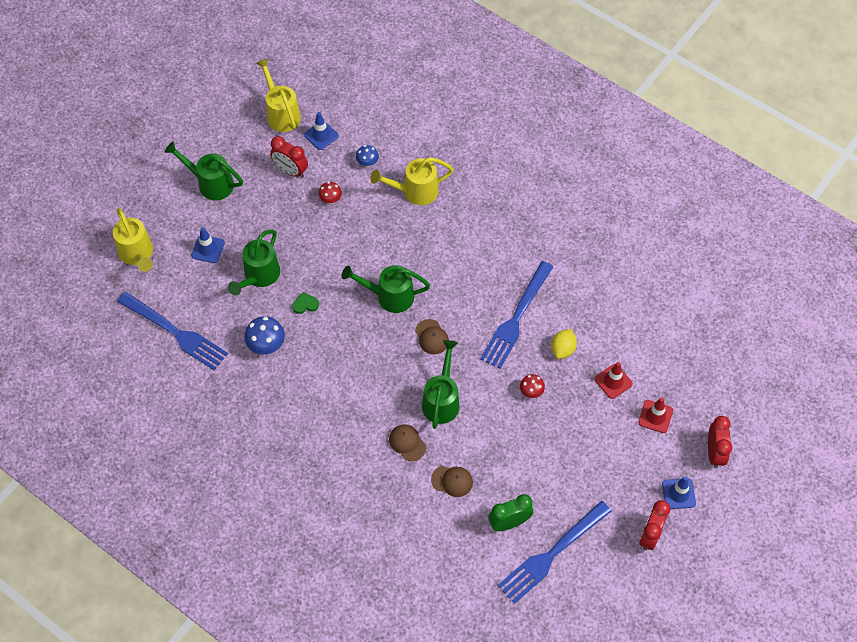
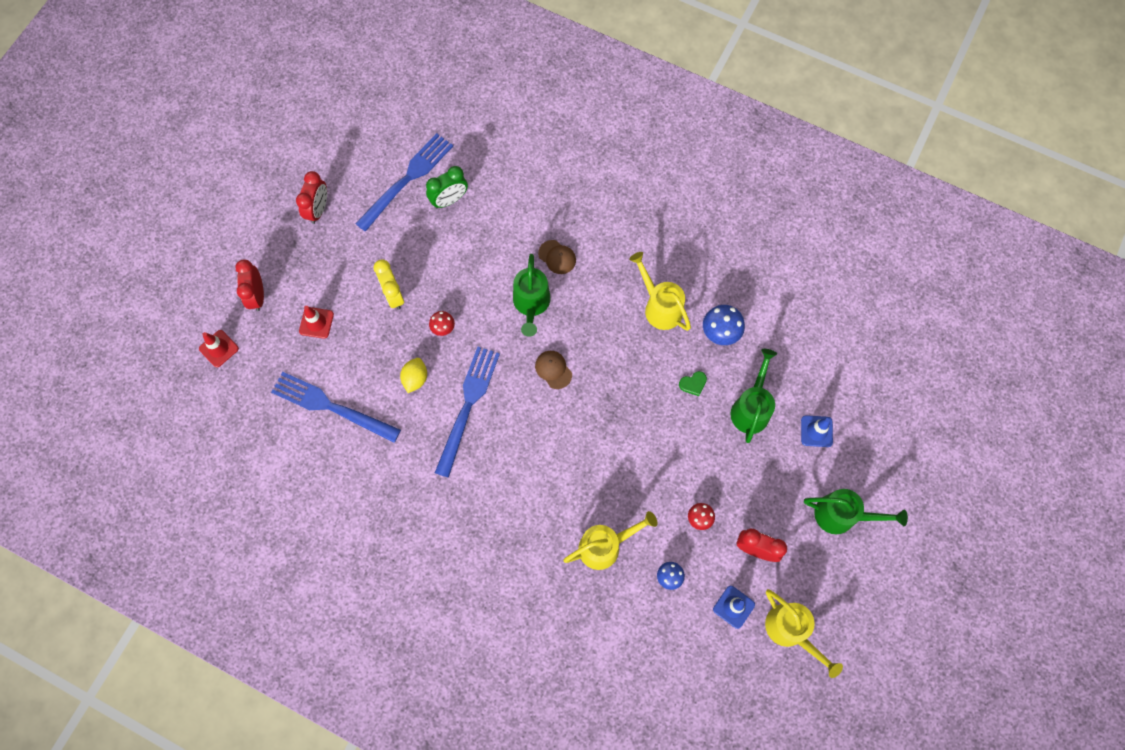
camera: 170 degrees right, 10 degrees up
yellow watering can [113,208,153,272] -> yellow watering can moved to [629,252,691,331]
blue fork [117,292,228,370] -> blue fork moved to [271,372,401,443]
green watering can [342,265,430,313] -> none
brown cap [431,466,473,497] -> none
red traffic cone [595,362,633,399] -> red traffic cone moved to [199,330,239,367]
blue traffic cone [662,476,696,509] -> none
none -> yellow clock [374,259,404,309]

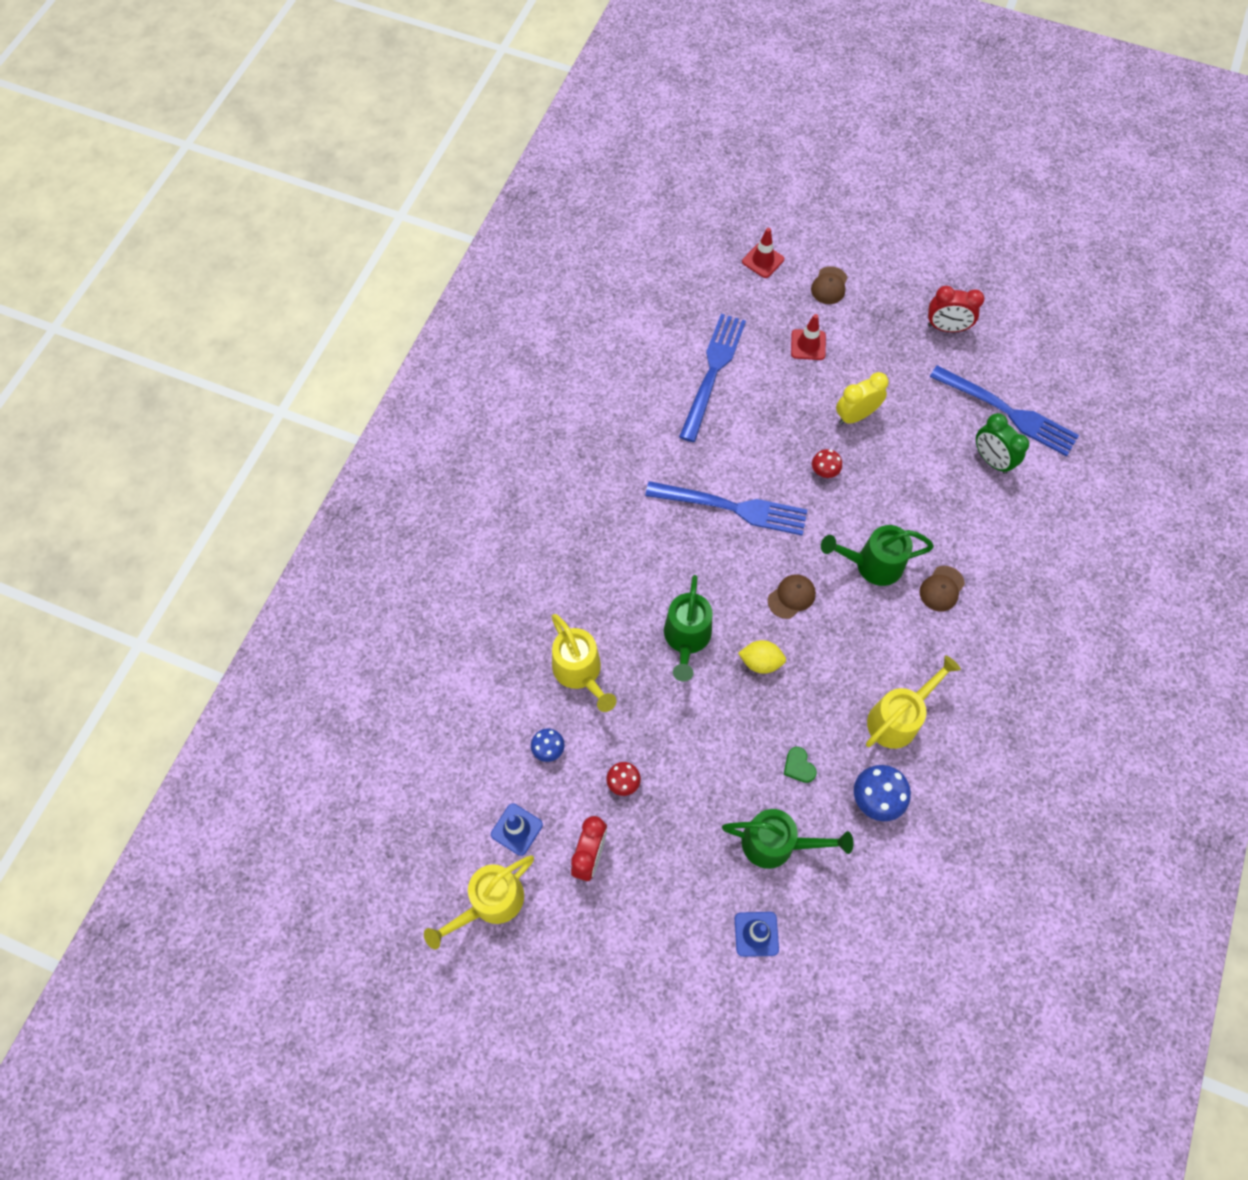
camera: 85 degrees right, 5 degrees down
red clock [235,260,264,311] -> brown cap [811,266,848,304]
yellow lemon [400,358,427,393] -> yellow lemon moved to [738,640,786,674]
green watering can [804,489,908,534] -> green watering can moved to [664,575,712,682]

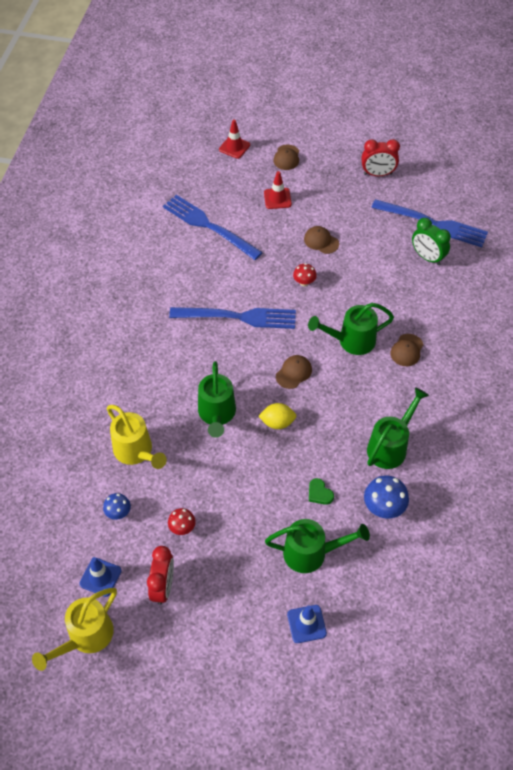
camera: 10 degrees left, 10 degrees down
blue fork [679,314,746,442] -> blue fork turned 60 degrees counterclockwise [163,195,263,260]
yellow clock [836,372,889,425] -> brown cap [304,226,339,254]
yellow watering can [866,655,961,749] -> green watering can [367,387,429,469]

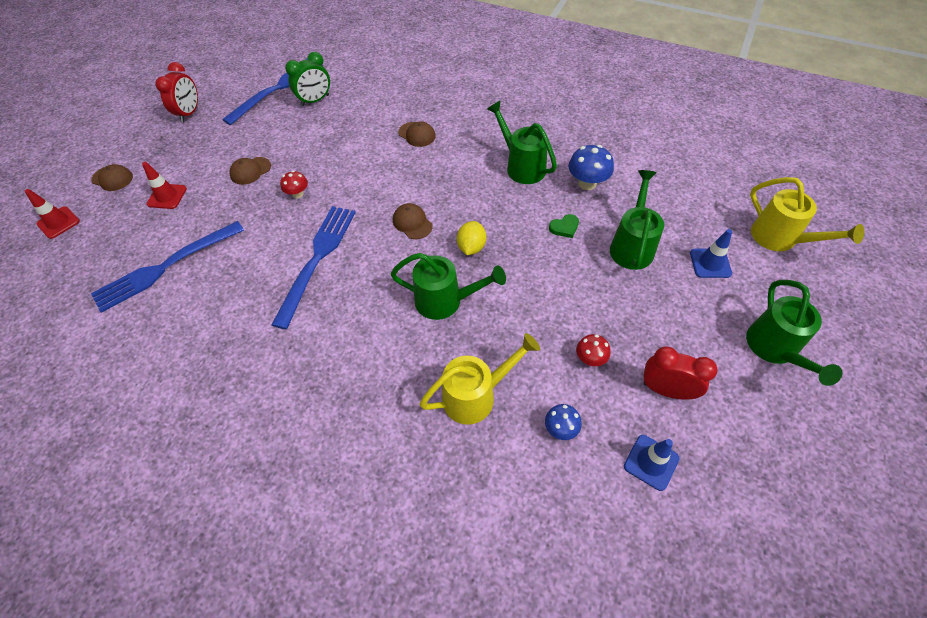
camera: 75 degrees left, 0 degrees up
yellow watering can [32,588,117,671] -> yellow watering can moved to [750,177,864,251]
green watering can [308,303,394,355] -> green watering can moved to [746,280,842,386]

